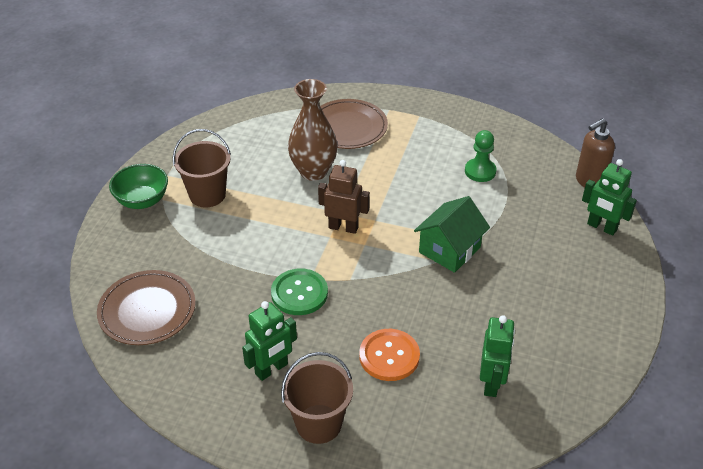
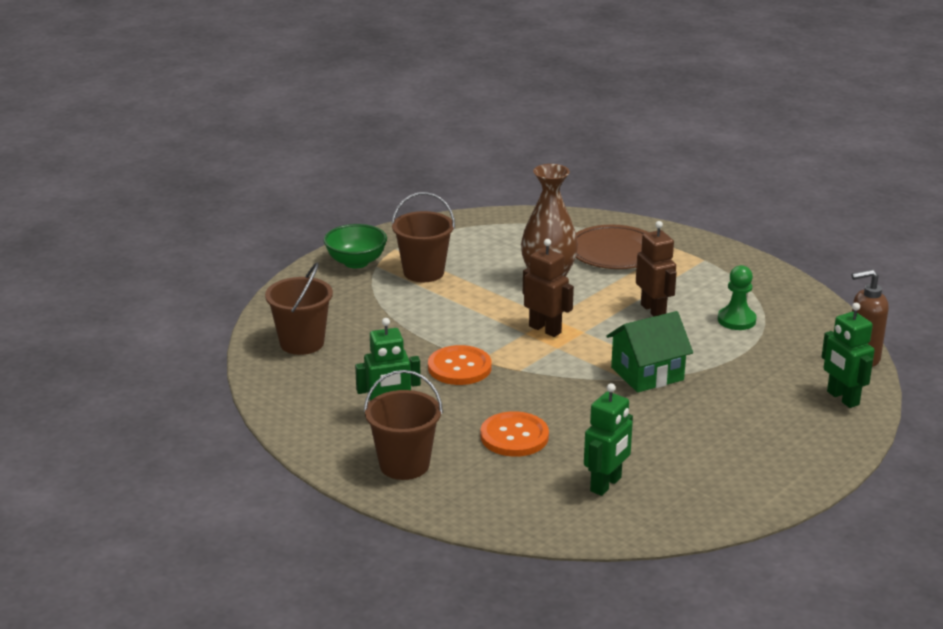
camera: 25 degrees right, 15 degrees down
brown plate [97,270,196,345] -> brown bucket [265,263,333,355]
green button [271,268,328,315] -> orange button [428,345,492,385]
none -> brown robot [636,221,677,317]

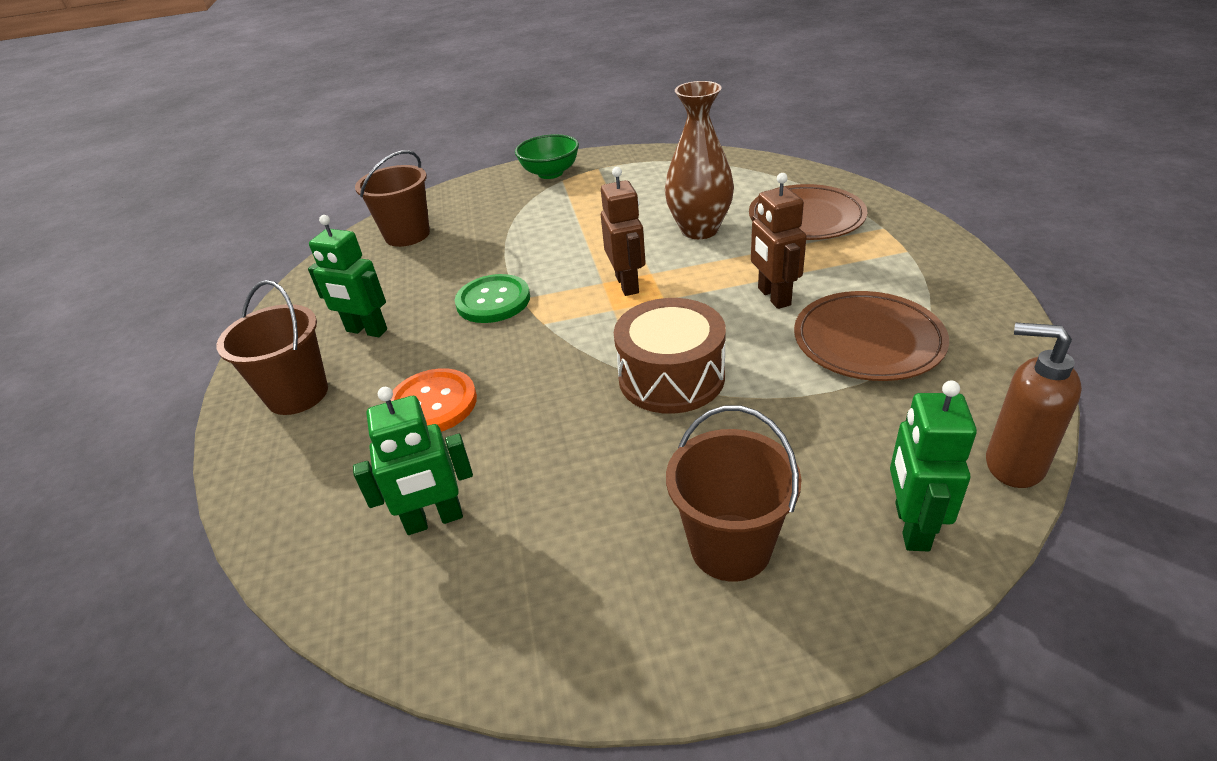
camera: 40 degrees right, 10 degrees up
brown bucket [391,192,455,282] -> brown bucket moved to [666,406,802,581]
orange button [428,345,492,385] -> green button [455,274,530,323]
green house [606,311,693,392] -> brown drum [614,298,726,414]
brown robot [636,221,677,317] -> brown robot turned 150 degrees clockwise [751,173,806,309]
green pawn [718,265,757,330] -> brown plate [794,291,949,381]

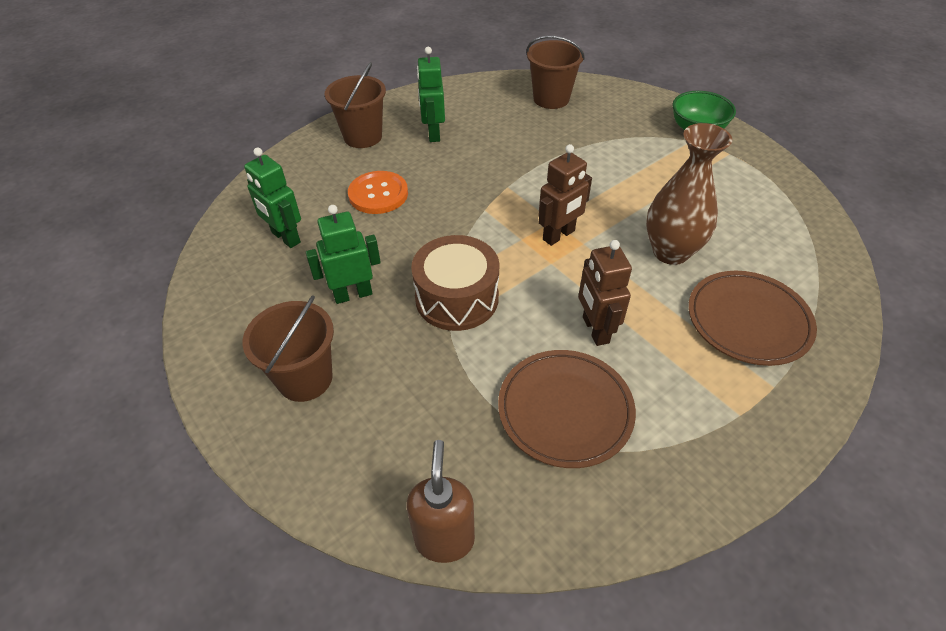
camera: 60 degrees right, 10 degrees up
green button [455,274,530,323] -> none
brown robot [751,173,806,309] -> brown robot turned 60 degrees counterclockwise [578,240,632,346]
green robot [890,380,977,551] -> green robot moved to [306,205,381,304]

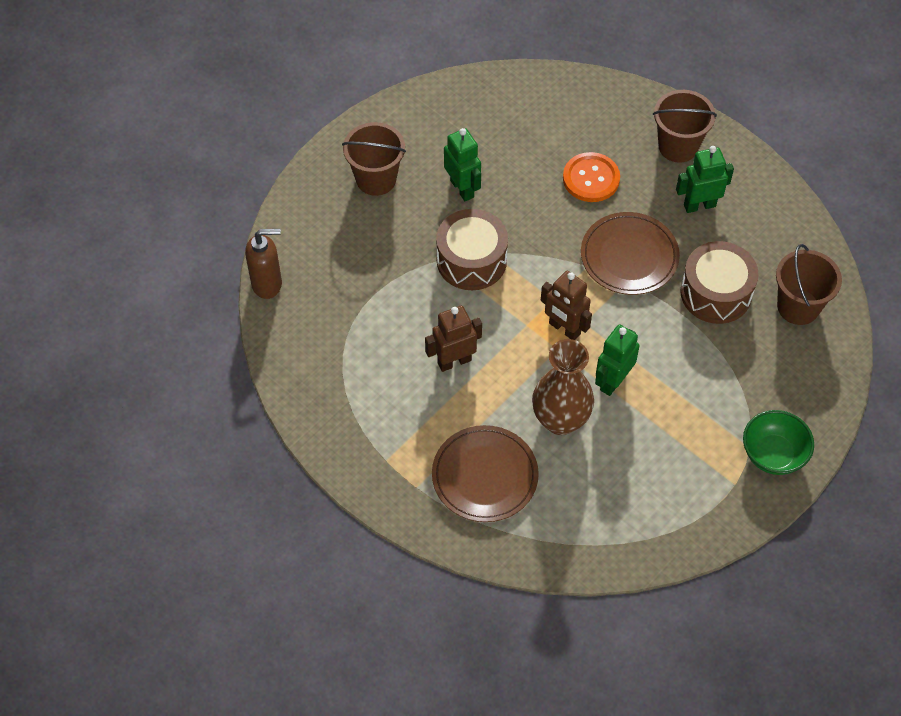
camera: 80 degrees right, 10 degrees up
green robot [244,147,301,248] -> green robot moved to [595,324,640,396]
brown plate [498,350,636,468] -> brown plate moved to [581,212,680,295]
none -> brown drum [680,241,759,324]

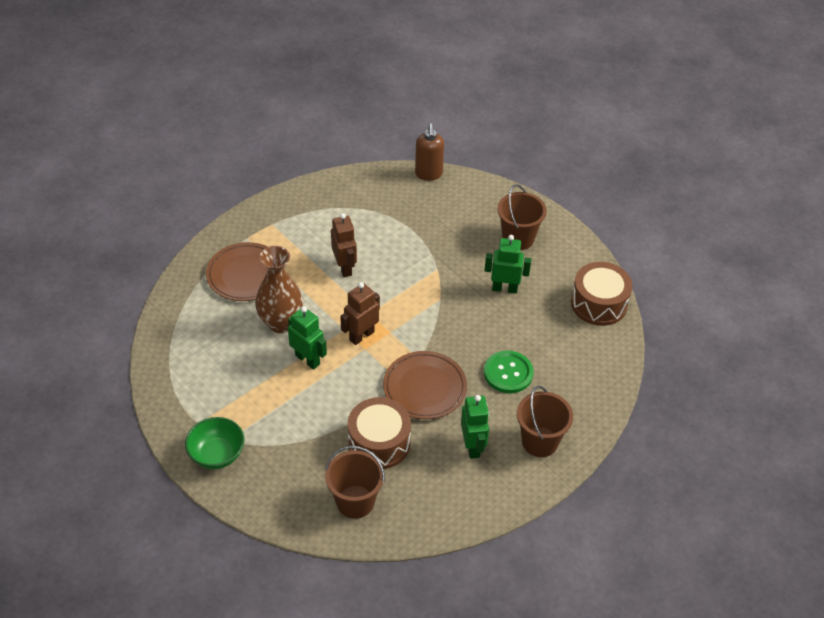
camera: 95 degrees right, 10 degrees down
brown drum [436,209,508,290] -> brown drum moved to [571,262,633,326]
green robot [444,128,481,201] -> green robot turned 150 degrees counterclockwise [485,235,531,293]
orange button [563,152,620,202] -> green button [484,351,534,393]

